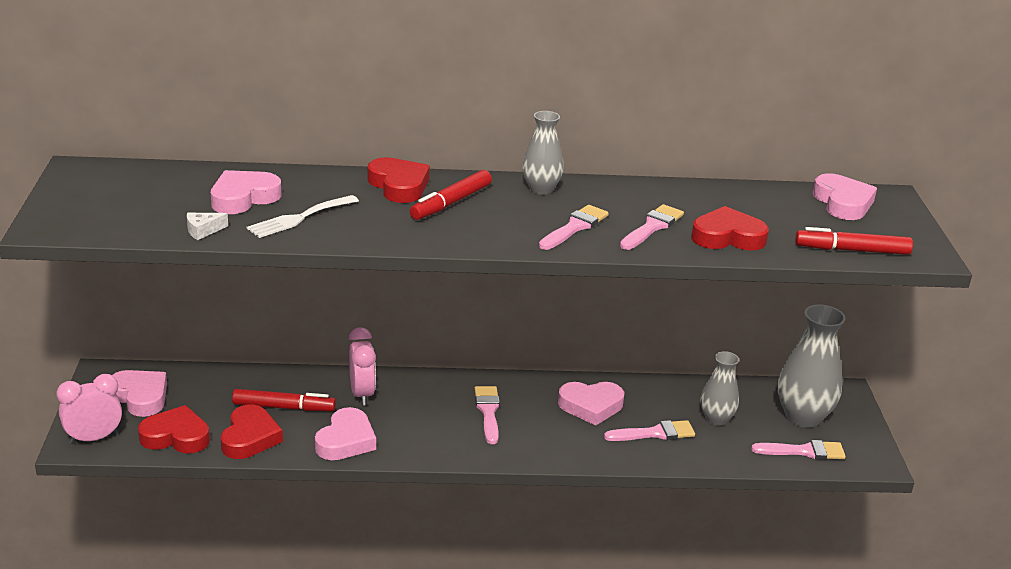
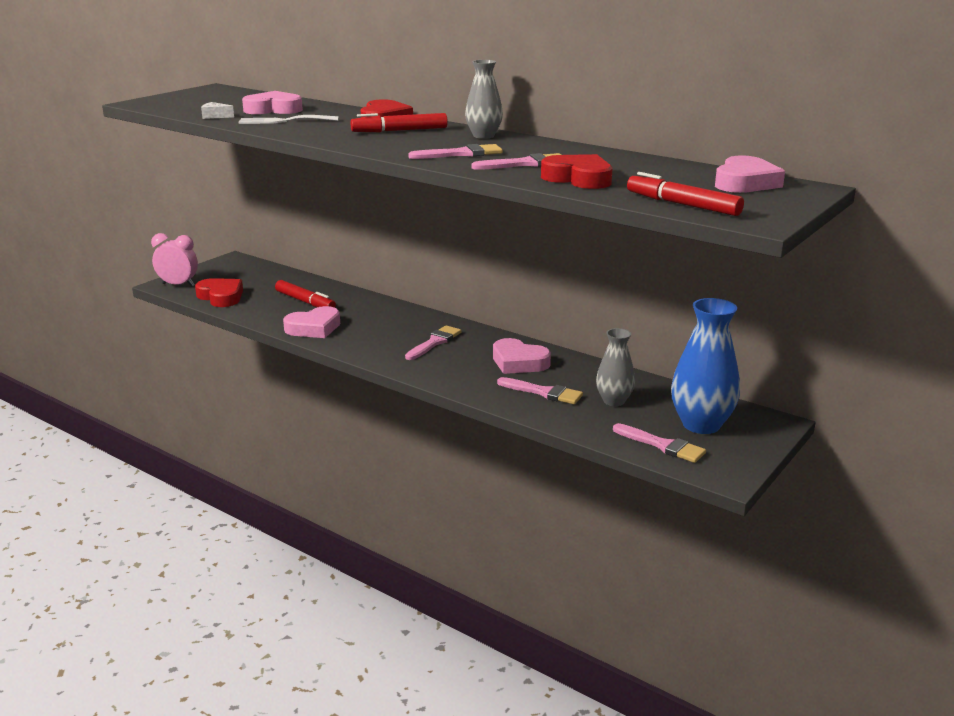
camera: 40 degrees right, 5 degrees down
pink heart [112,370,167,417] -> none
red heart [221,404,283,459] -> none
pink clock [348,327,376,406] -> none
grey vase [778,305,846,427] -> blue vase [671,298,740,434]

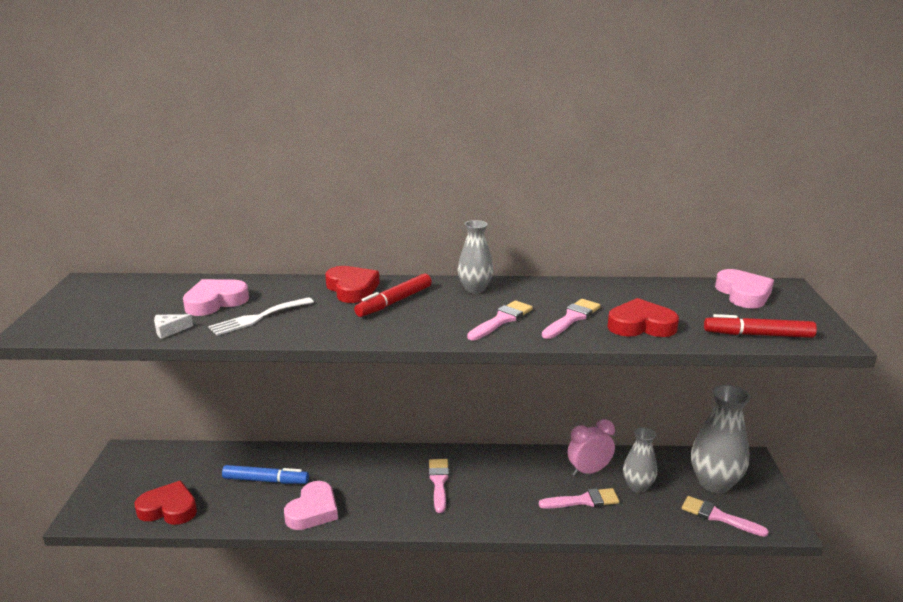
camera: 35 degrees left, 0 degrees up
pink clock [151,233,198,286] -> pink clock moved to [568,419,615,476]
red marker [275,280,336,308] -> blue marker [222,465,309,484]
pink heart [493,338,551,374] -> none
pink brush [613,423,706,463] -> pink brush turned 150 degrees counterclockwise [682,496,769,537]
blue vase [671,298,740,434] -> grey vase [691,385,750,493]

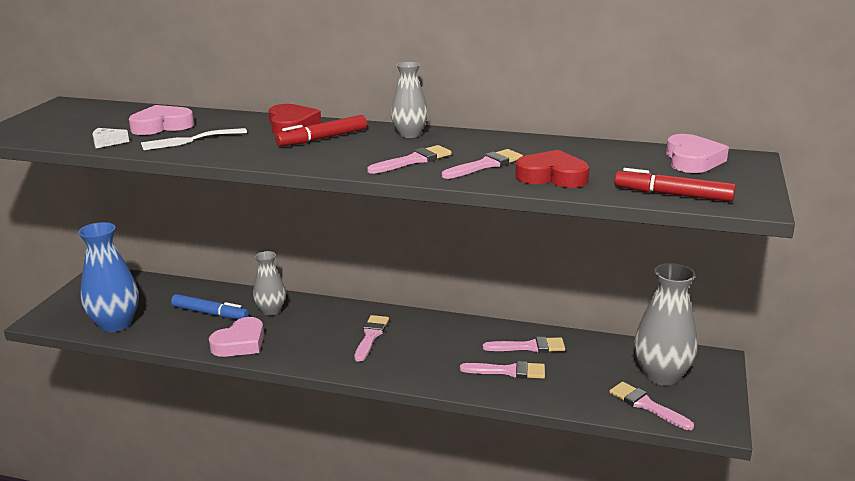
camera: 15 degrees right, 0 degrees up
red heart [135,481,197,525] -> blue vase [78,222,139,332]
pink clock [568,419,615,476] -> pink brush [483,337,565,353]
grey vase [623,427,657,493] -> grey vase moved to [253,251,286,316]

